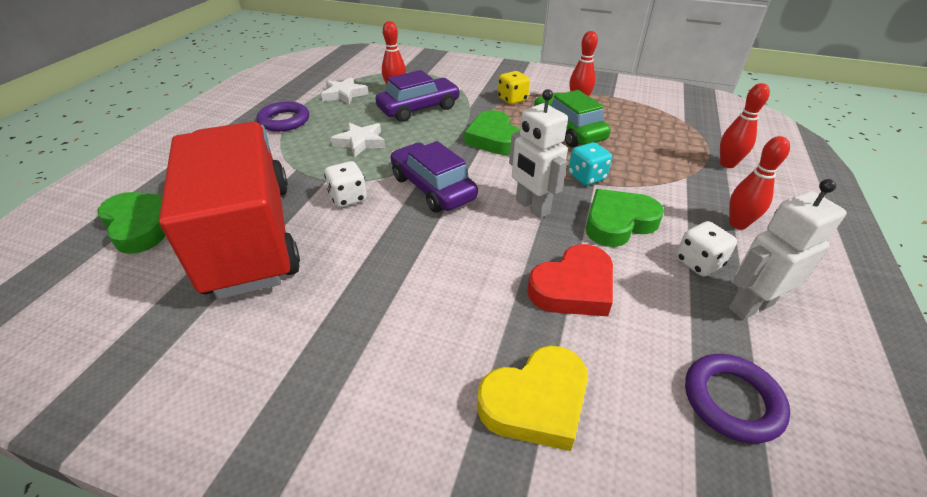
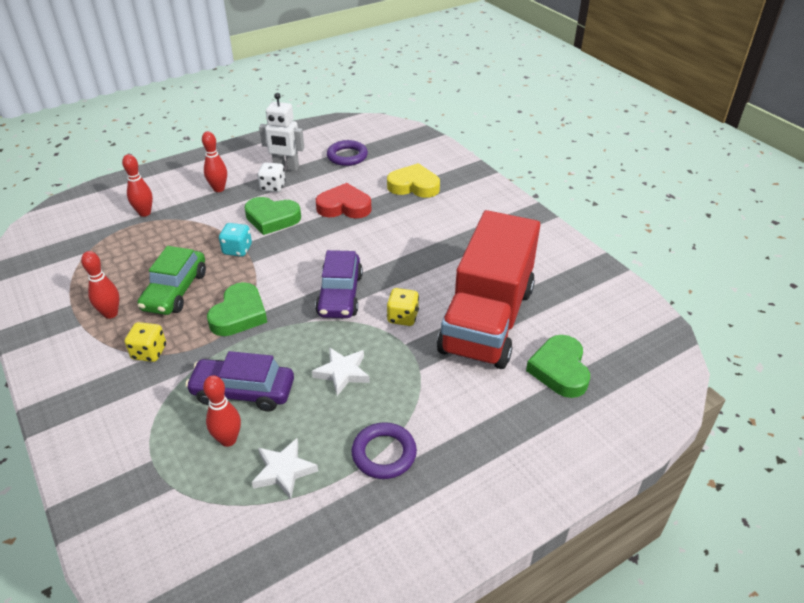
camera: 140 degrees left, 0 degrees up
white dice [324,161,367,207] -> yellow dice [387,288,419,326]
white robot [509,89,568,218] -> none

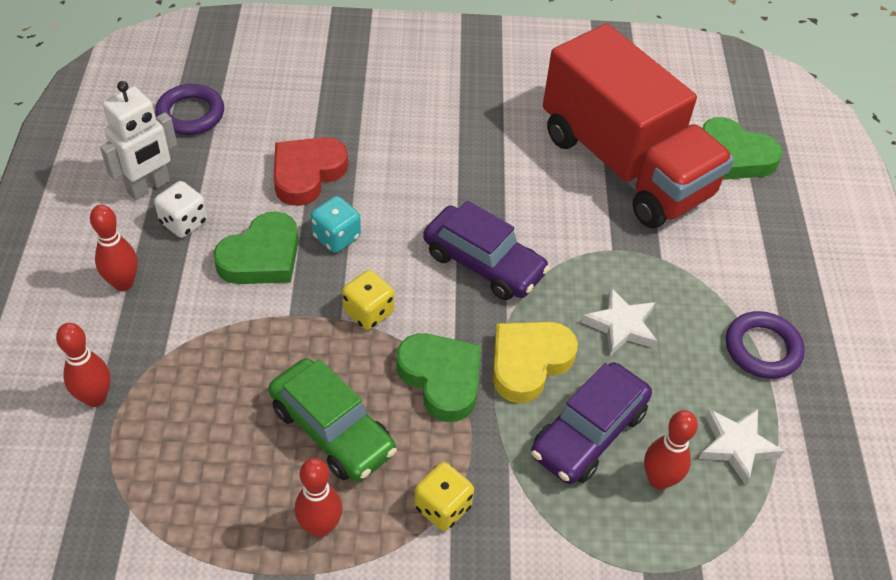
camera: 60 degrees left, 10 degrees up
turquoise dice [219,223,252,257] -> turquoise dice moved to [311,196,361,253]
yellow heart [387,163,440,198] -> yellow heart moved to [493,322,578,403]
yellow dice [387,288,419,326] -> yellow dice moved to [342,270,394,330]

